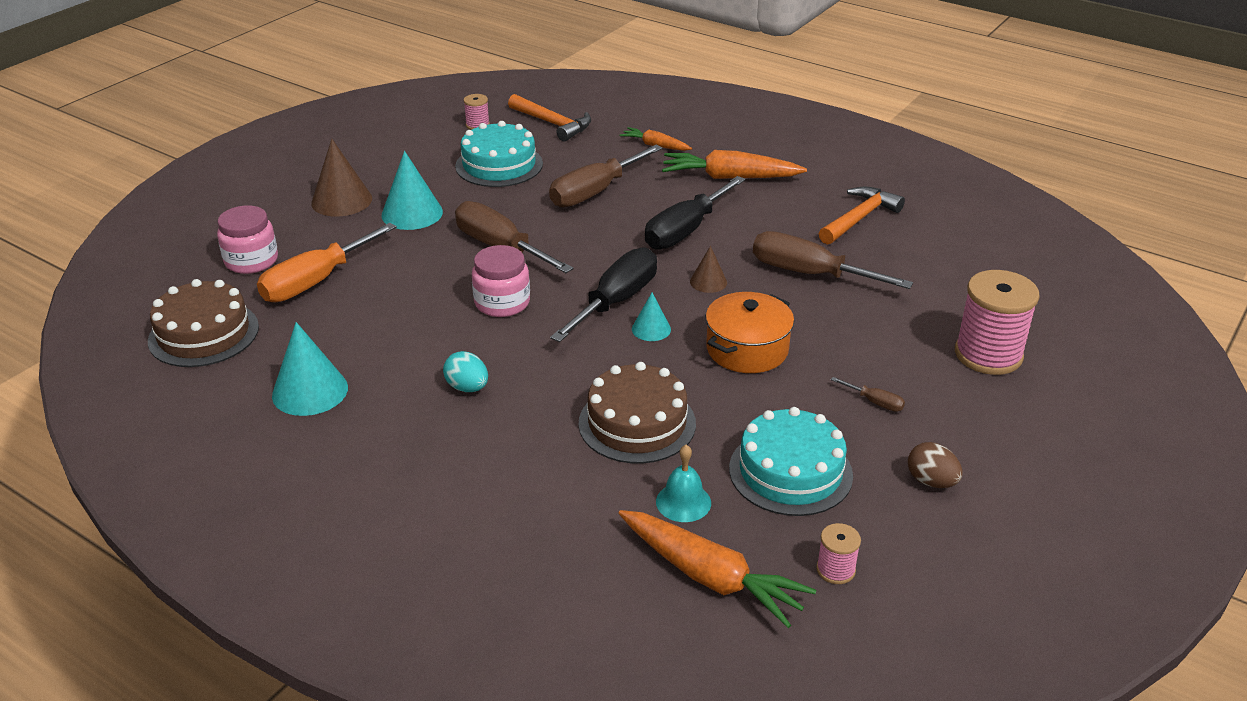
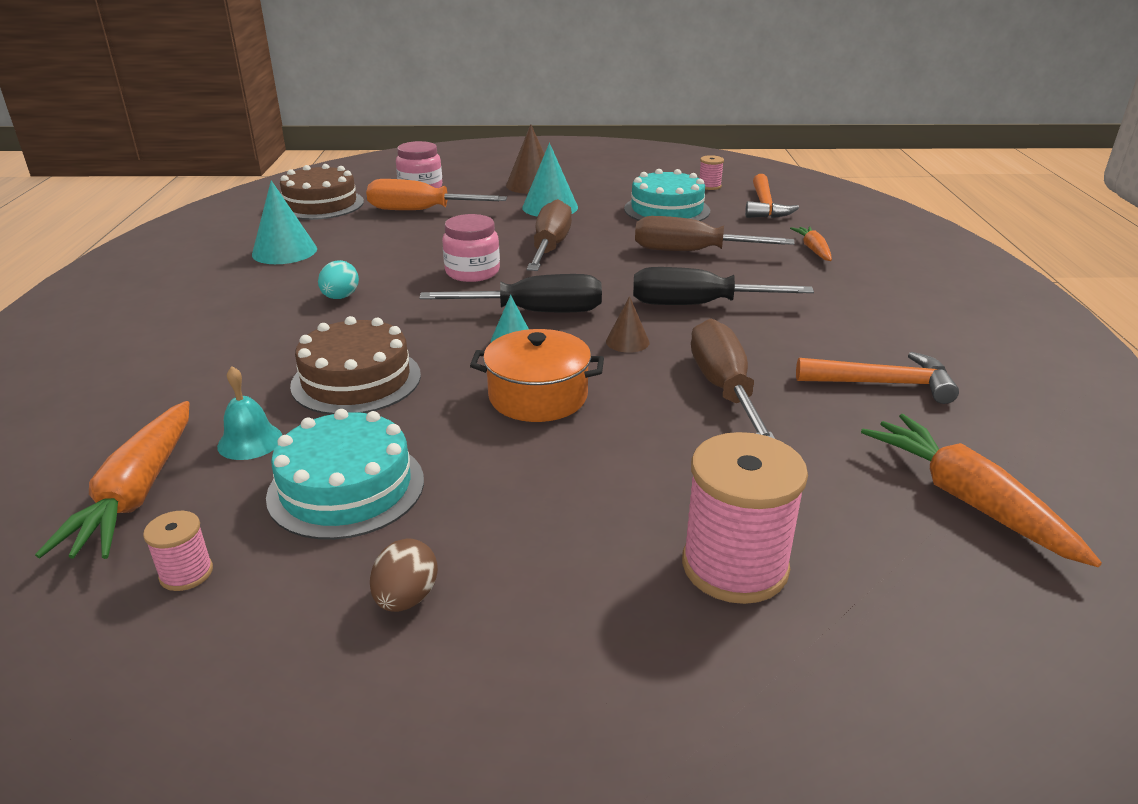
camera: 55 degrees right, 5 degrees down
orange carrot [662,150,807,179] -> orange carrot moved to [861,414,1102,567]
brown screwdriver [831,377,905,412] -> none

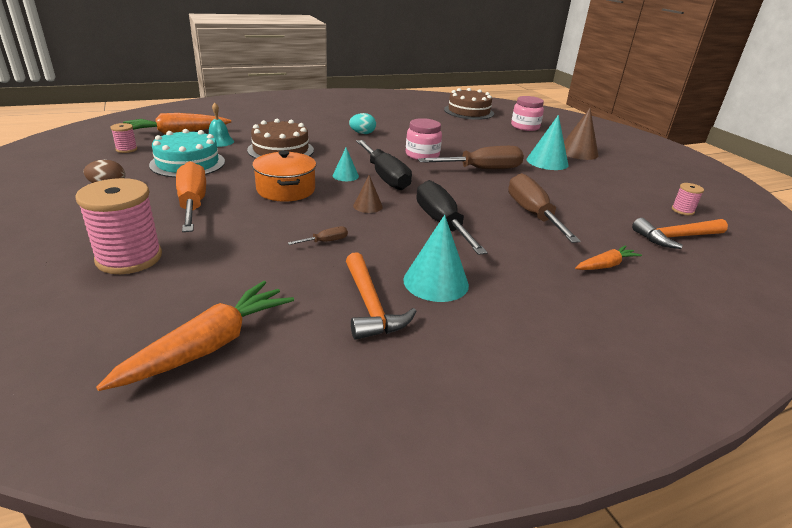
camera: 65 degrees right, 0 degrees up
turquoise cone [252,180,317,264] -> turquoise cone moved to [403,215,469,302]
orange screwdriver [366,179,507,210] -> orange screwdriver moved to [176,161,206,232]
turquoise cake [624,169,710,221] -> none
brown screwdriver [691,319,775,439] -> brown screwdriver [288,226,348,245], size x0.42

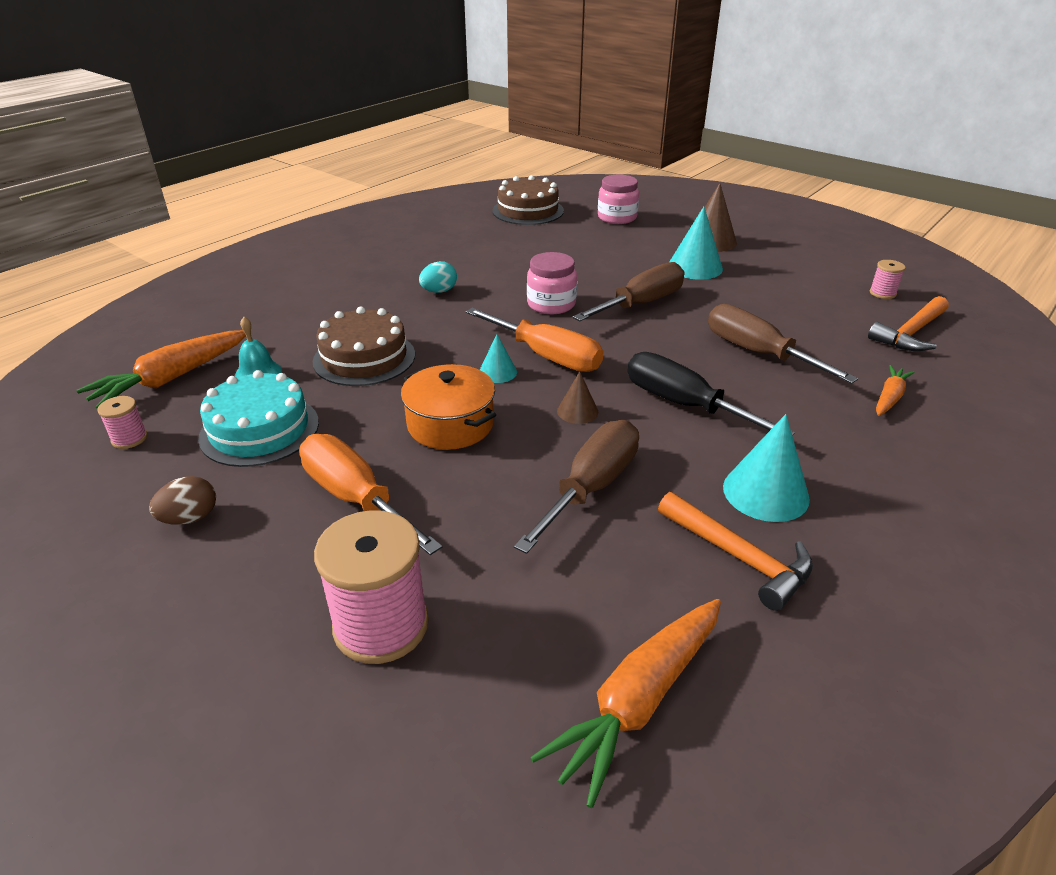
camera: 25 degrees left, 5 degrees up
orange carrot [96,281,294,391] -> orange carrot turned 150 degrees counterclockwise [530,599,721,808]
brown screwdriver [288,226,348,245] -> brown screwdriver [514,420,639,554], size x2.38
black screwdriver [356,140,412,190] -> orange screwdriver [466,308,603,372]

